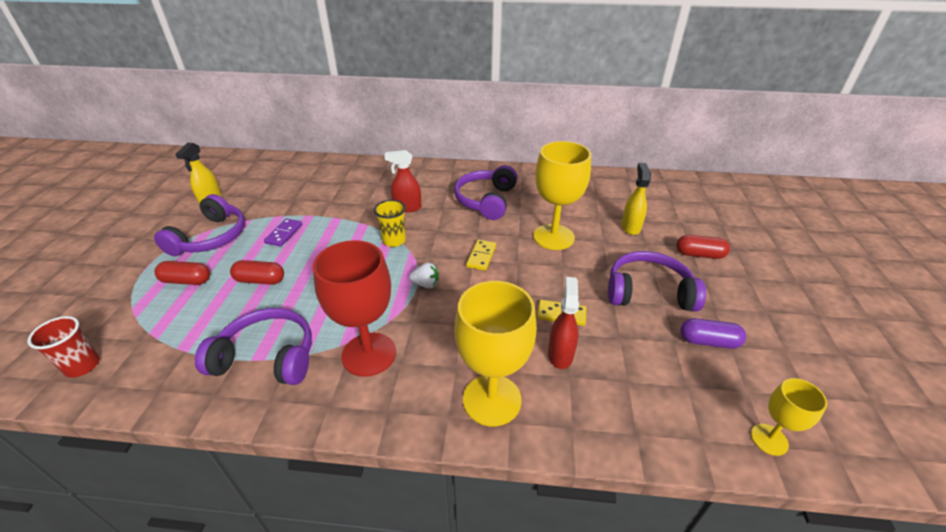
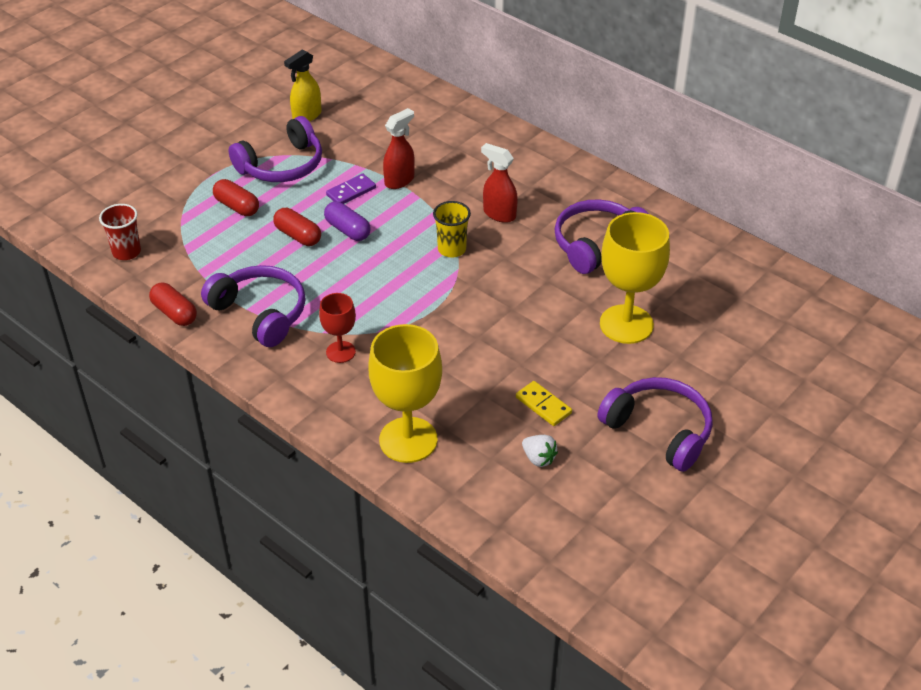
camera: 35 degrees right, 5 degrees up
red goblet [313,240,396,377] -> red goblet [319,293,356,363], size x0.54
white strawberry [409,262,439,288] -> white strawberry moved to [522,435,558,467]
yellow domino [466,240,496,271] -> none
red spray bottle [548,277,579,369] -> red spray bottle moved to [383,108,415,189]
yellow spray bottle [621,163,651,235] -> none
red capsule [676,235,730,259] -> red capsule moved to [149,283,197,326]
purple capsule [680,318,746,349] -> purple capsule moved to [324,201,371,241]
yellow goblet [751,378,827,456] -> none

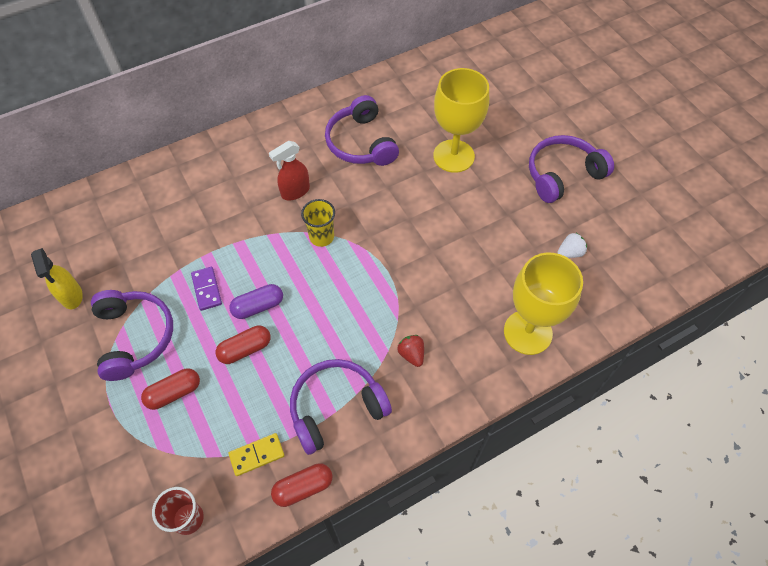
camera: 70 degrees left, 15 degrees up
red goblet [319,293,356,363] -> red strawberry [397,335,424,367]
red spray bottle [383,108,415,189] -> none
yellow domino [516,381,572,426] -> yellow domino moved to [228,433,285,476]

